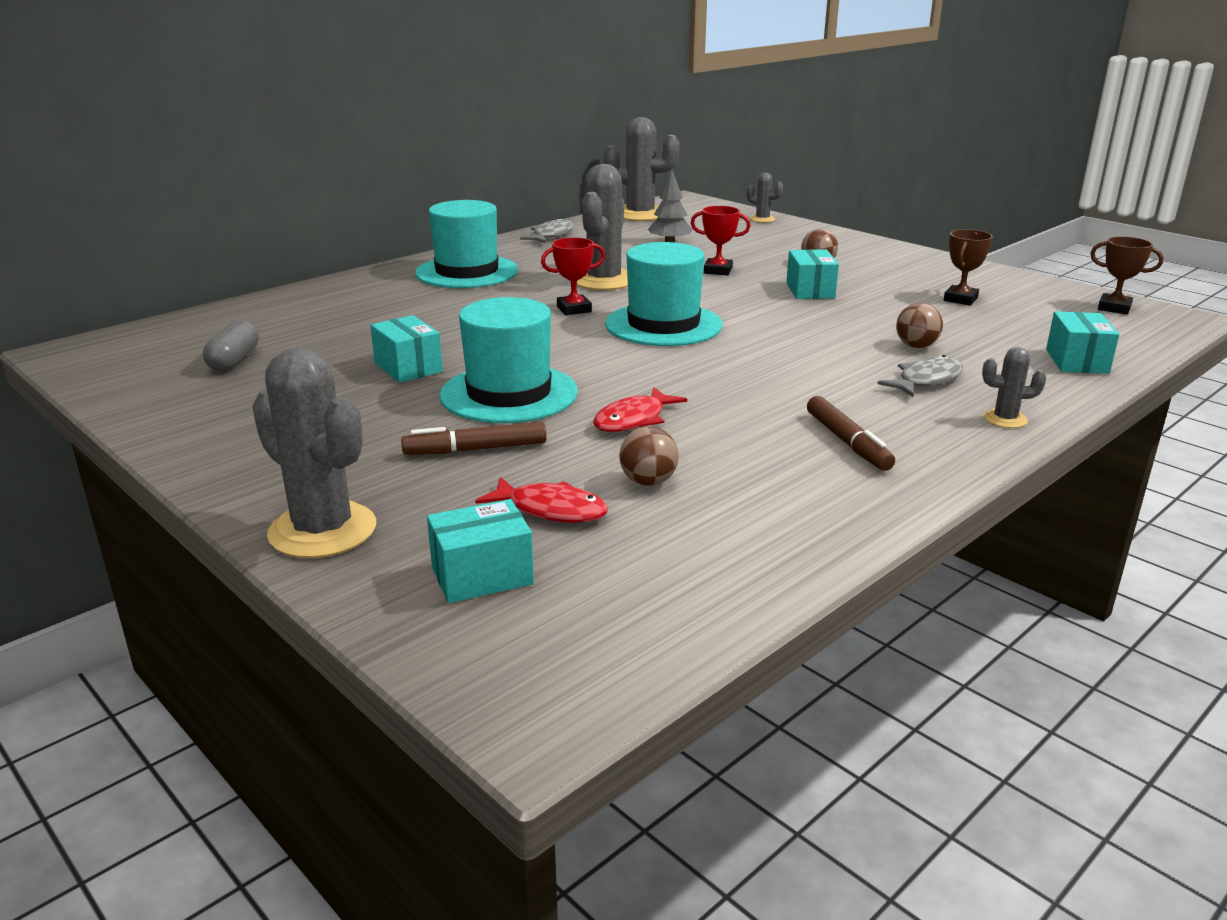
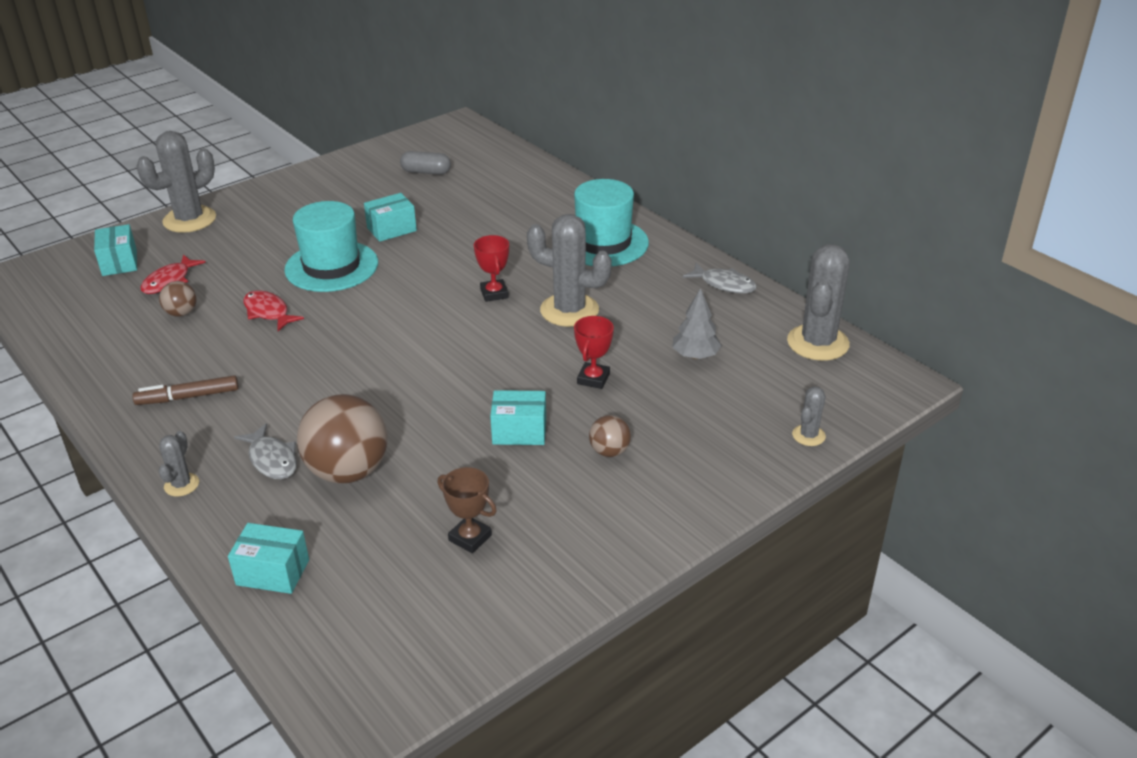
camera: 95 degrees right, 10 degrees up
brown marker [401,422,546,455] -> none
turquoise hat [605,242,723,346] -> none
brown ball [896,303,943,348] -> brown ball [297,394,388,484], size x2.07
brown trophy [1090,236,1164,314] -> none

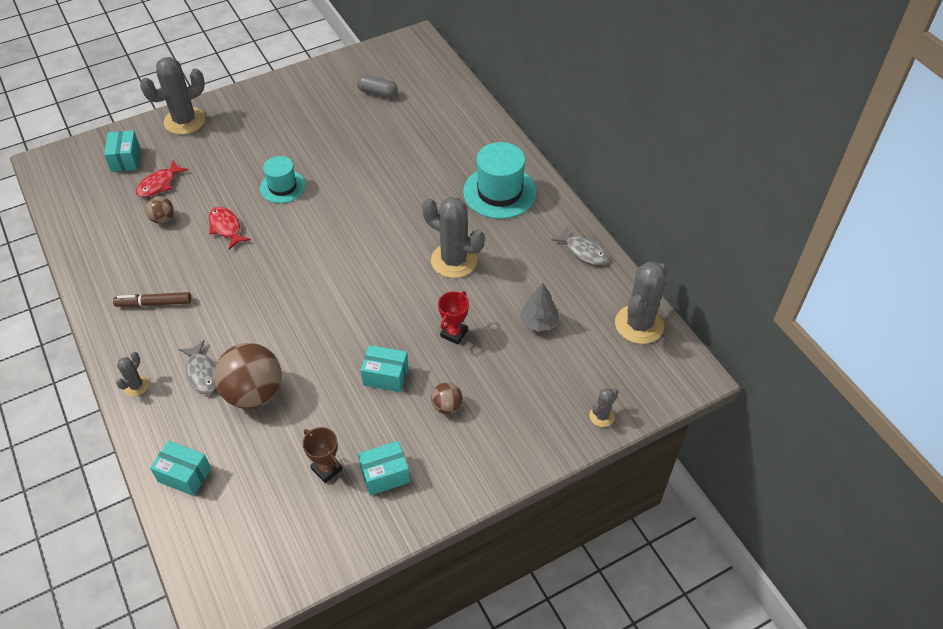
camera: 10 degrees right, 15 degrees up
turquoise hat [284,201,378,292] -> turquoise hat [260,156,306,203], size x0.62
turquoise box [364,193,417,242] -> turquoise box moved to [358,441,410,495]
red trophy [474,235,509,302] -> none

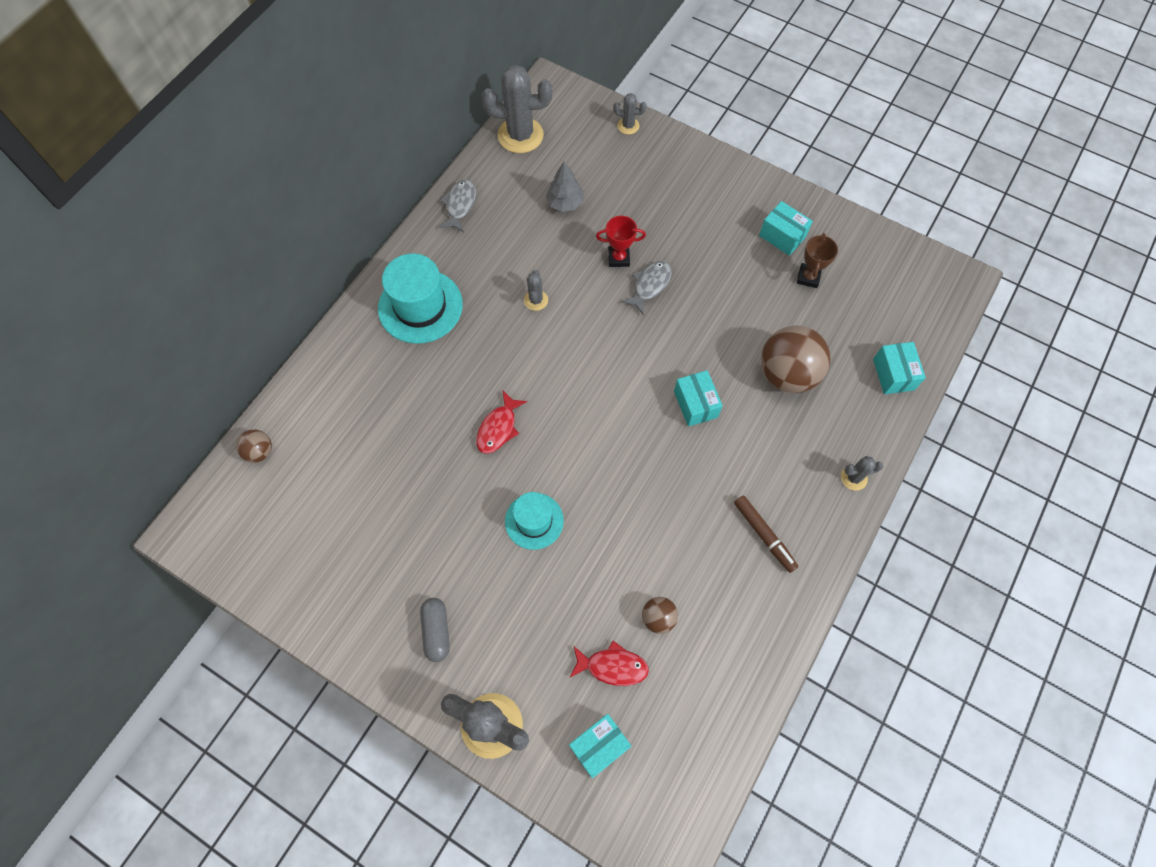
camera: 120 degrees left, 15 degrees up
grey fish [179,340,218,394] -> grey fish moved to [621,261,672,315]
red fish [209,207,251,250] -> red fish moved to [476,391,527,454]
grey capsule [357,74,397,98] -> grey capsule moved to [420,598,450,662]
turquoise box [360,345,409,392] -> turquoise box moved to [674,370,723,427]
grey cactus [422,197,485,278] -> grey cactus [524,270,548,311], size x0.48
brown ball [431,382,463,414] -> brown ball moved to [236,429,272,463]

